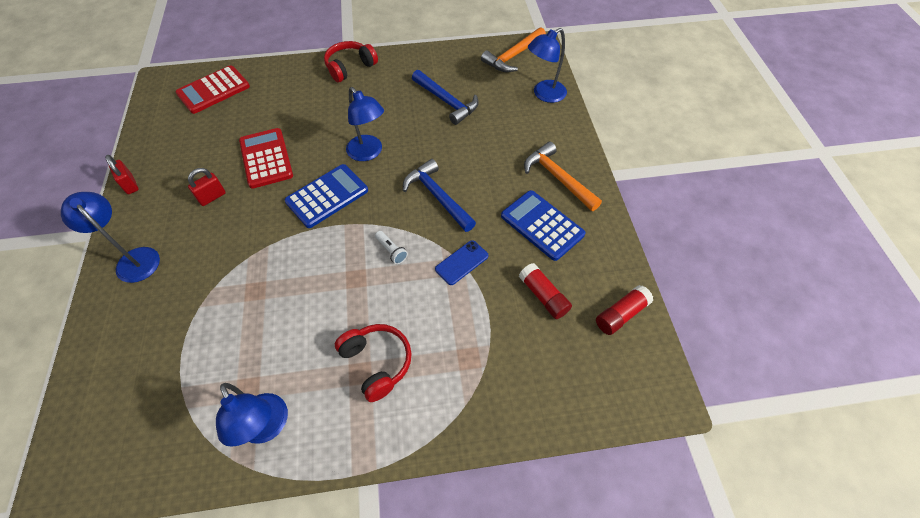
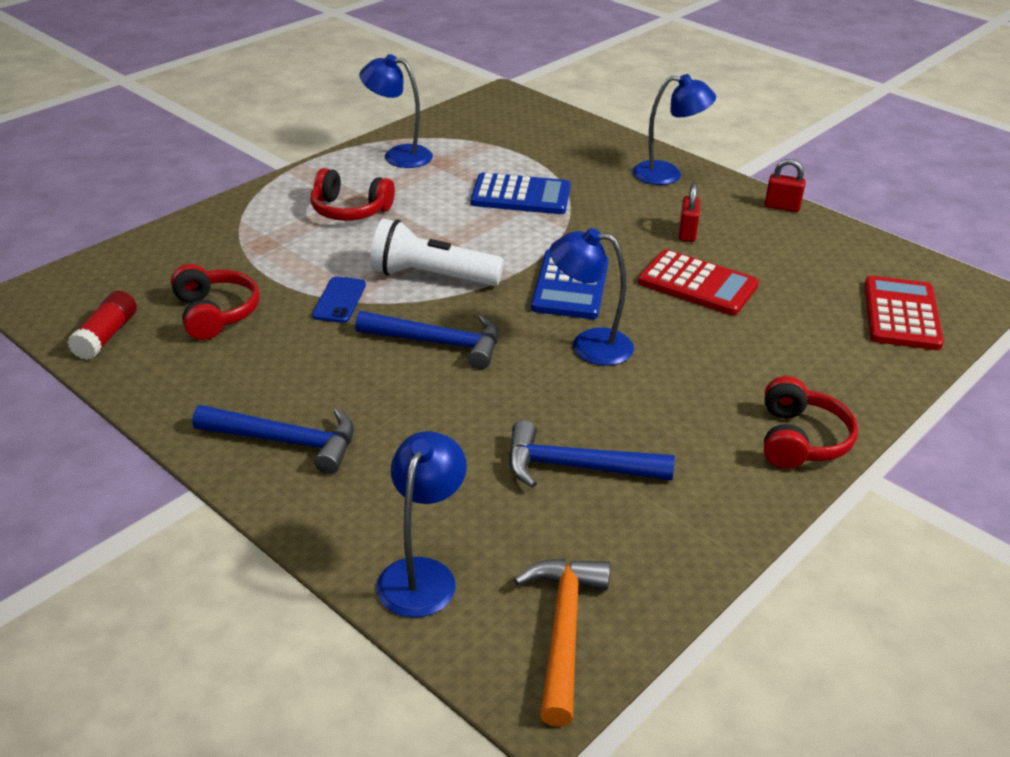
camera: 140 degrees right, 20 degrees down
white flashlight [375,231,408,264] -> white flashlight [370,218,504,286], size x2.32
blue calculator [501,190,586,261] -> blue calculator moved to [470,172,571,214]
red glue stick [519,263,572,319] -> red headphones [171,264,260,340]
orange hammer [524,142,602,211] -> blue hammer [193,405,354,474]

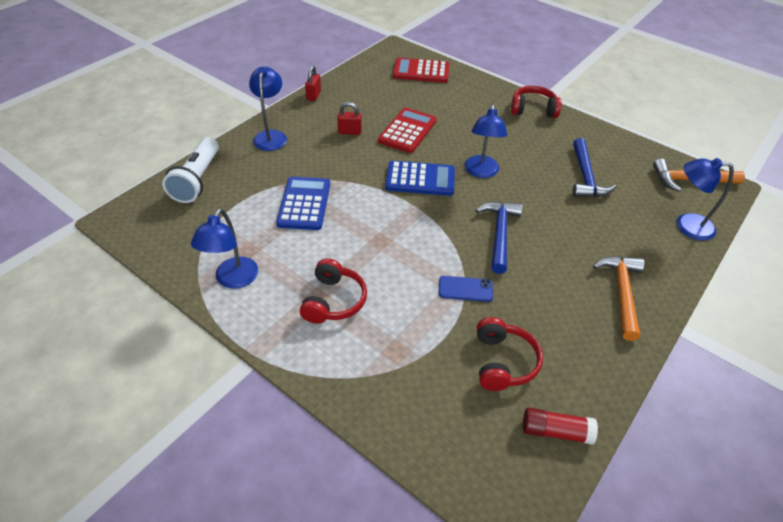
camera: 95 degrees left, 10 degrees up
red headphones [171,264,260,340] -> red headphones turned 120 degrees clockwise [477,317,543,391]
blue hammer [193,405,354,474] -> orange hammer [593,256,644,341]
white flashlight [370,218,504,286] -> white flashlight moved to [162,137,219,203]

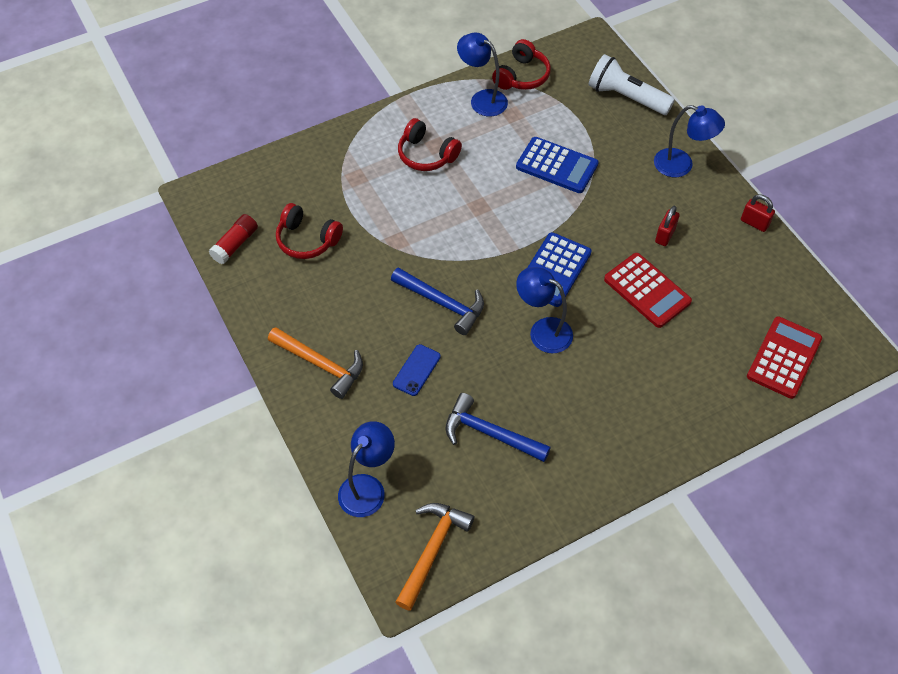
camera: 115 degrees right, 10 degrees up
blue phone [439,276,493,302] -> blue phone moved to [393,344,441,396]
red headphones [511,86,562,118] -> red headphones moved to [492,39,551,90]

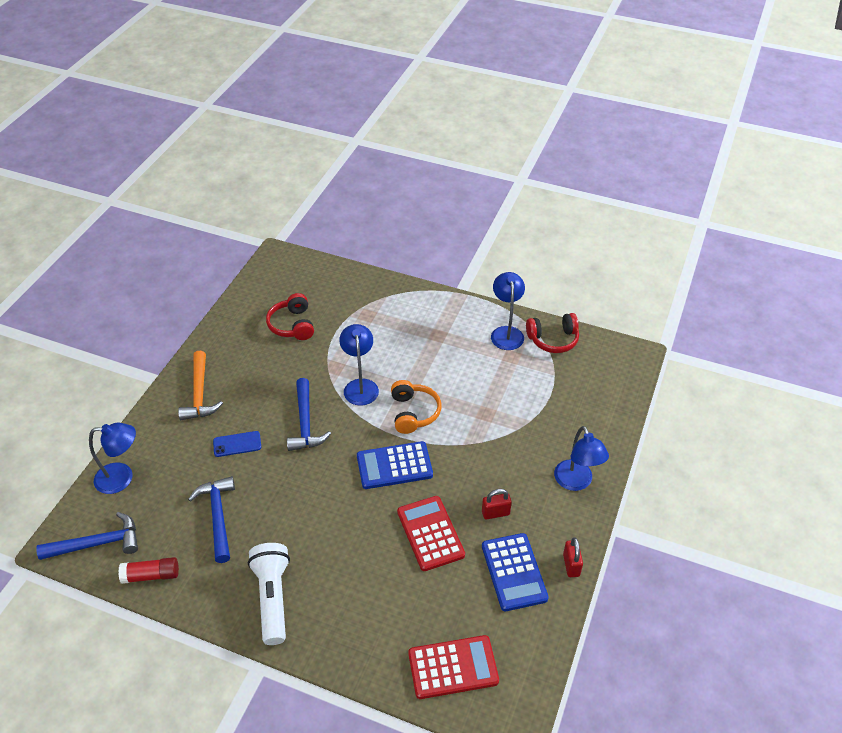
camera: 50 degrees right, 10 degrees down
red glue stick [209,214,258,264] -> red glue stick moved to [118,557,179,584]
orange hammer [395,503,474,611] -> blue hammer [36,512,138,560]
red headphones [398,118,462,171] -> none
blue calculator [516,137,599,193] -> blue calculator moved to [482,533,549,611]
blue lamp [516,267,573,353] -> blue lamp moved to [339,324,379,405]
white flashlight [589,54,675,115] -> white flashlight moved to [248,543,290,645]
red calculator [604,253,692,328] -> red calculator turned 150 degrees clockwise [397,496,465,571]
none -> orange headphones [391,380,441,434]

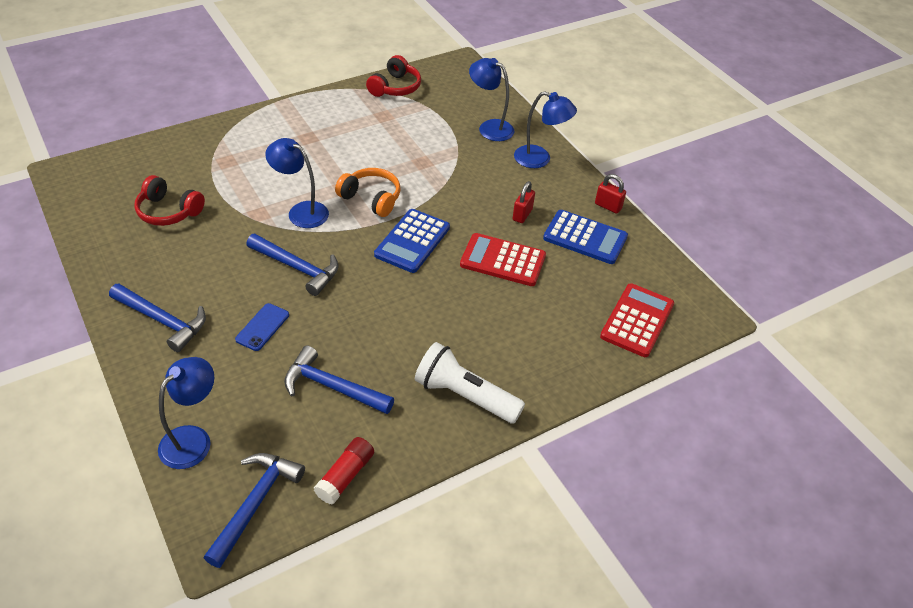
camera: 55 degrees left, 0 degrees up
orange hammer [178,351,223,420] -> blue hammer [109,284,206,352]
blue lamp [491,272,525,350] -> blue lamp moved to [469,58,515,141]

